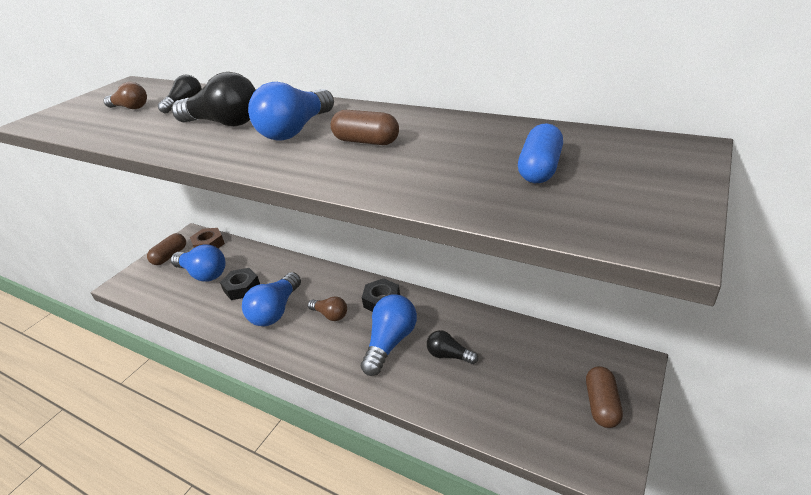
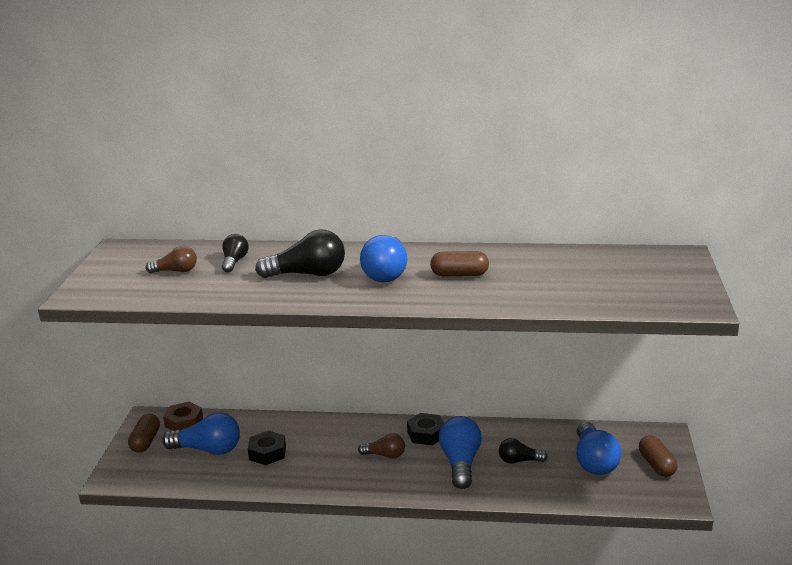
camera: 25 degrees left, 10 degrees down
blue light bulb [242,272,301,326] -> blue light bulb moved to [576,422,621,475]
blue capsule [518,123,563,183] -> none

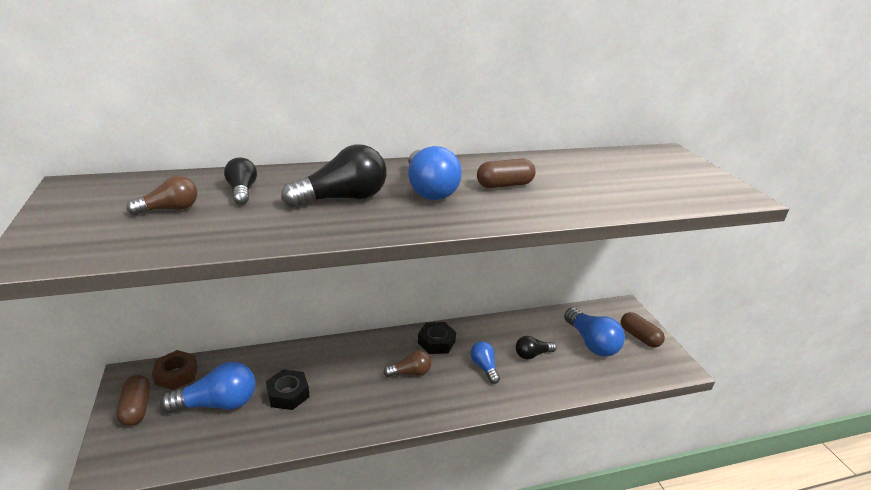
camera: 25 degrees left, 5 degrees up
blue light bulb [439,416,482,489] -> blue light bulb [471,341,500,384], size x0.58

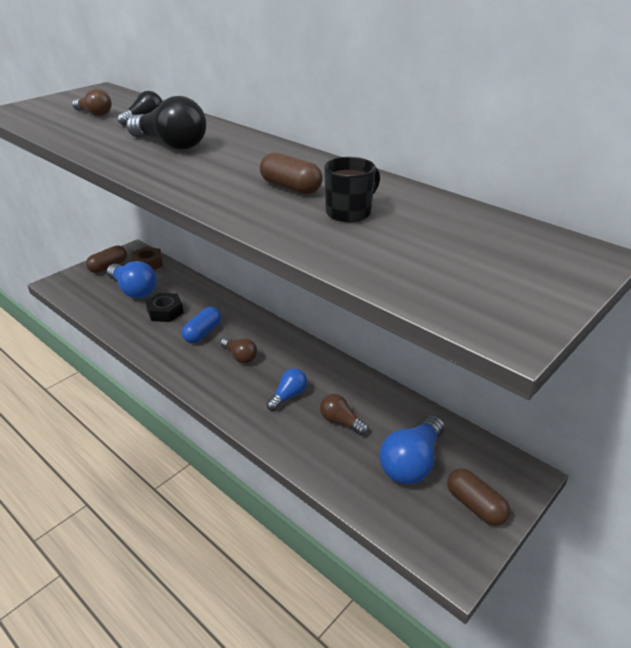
camera: 60 degrees right, 5 degrees up
blue light bulb [408,146,462,200] -> none
black nut [418,322,456,354] -> none
black light bulb [516,336,557,359] -> brown light bulb [320,394,368,436]
brown capsule [621,312,665,347] -> brown capsule turned 60 degrees counterclockwise [447,468,510,526]
none -> blue capsule [182,307,221,343]
none -> black mug [324,157,380,222]

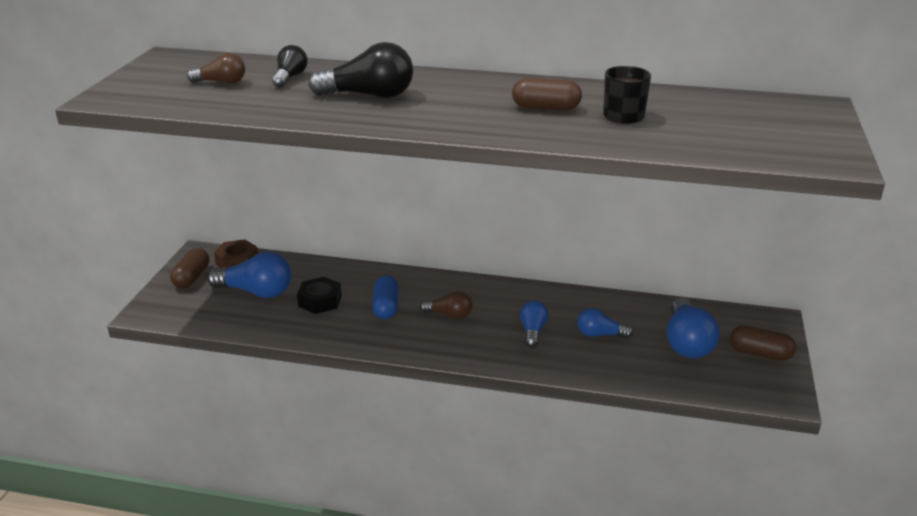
camera: 30 degrees left, 5 degrees down
brown light bulb [320,394,368,436] -> blue light bulb [577,308,633,338]

